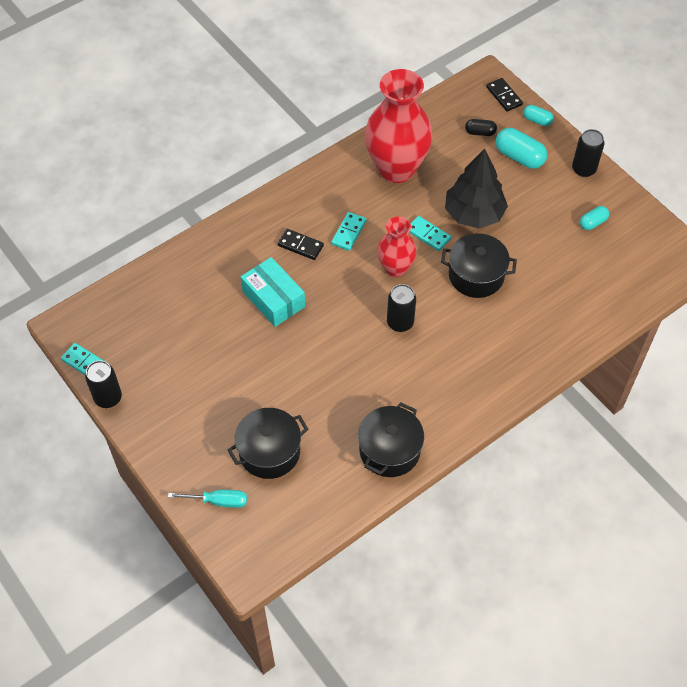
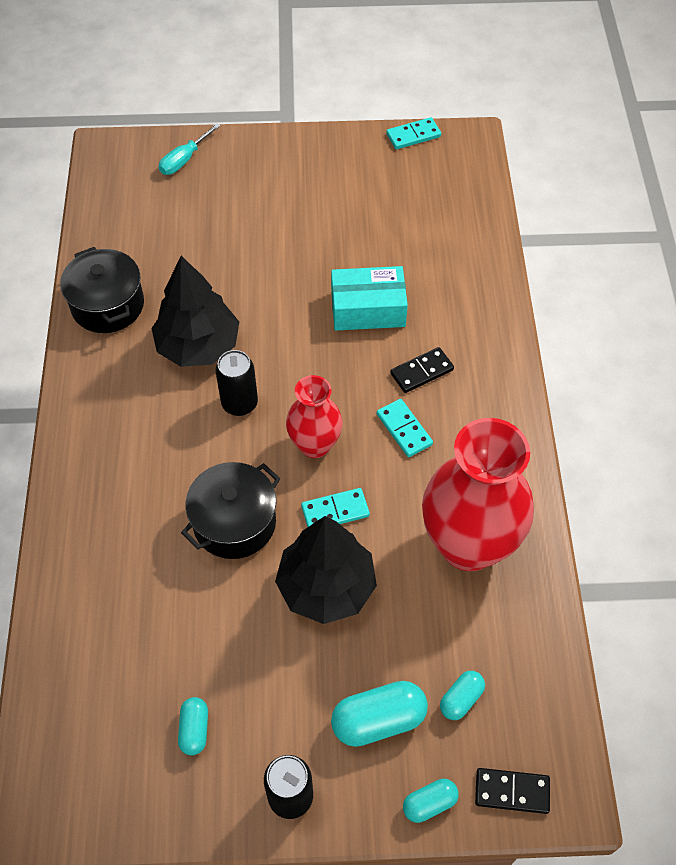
camera: 125 degrees right, 0 degrees up
black can [85,360,122,408] -> none
black pot [228,408,308,479] -> none
black capsule [465,119,497,136] -> turquoise capsule [440,671,485,720]
none -> black tree [151,256,239,367]

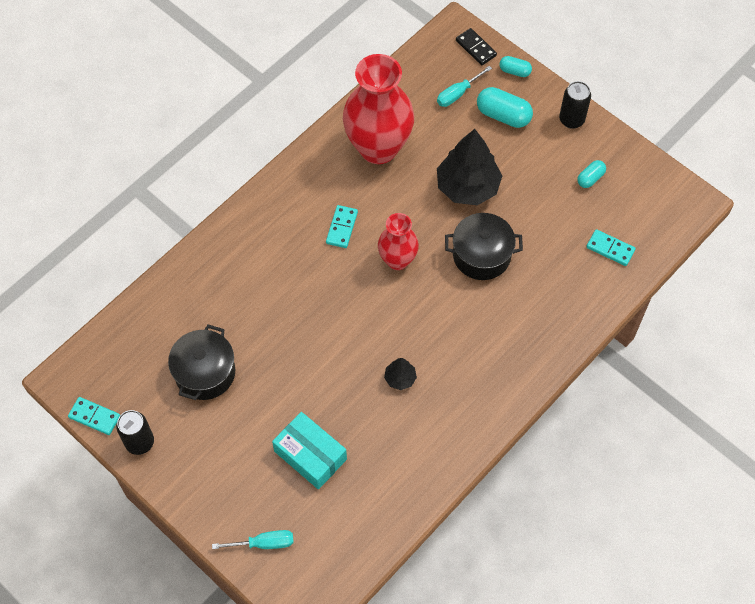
camera: 135 degrees left, 5 degrees up
black pot [60,247,144,333] -> black pot moved to [168,325,235,400]
black tree [151,256,239,367] -> black tree [384,358,417,390], size x0.46
black can [215,350,258,416] -> black can moved to [116,410,154,455]
turquoise domino [301,488,370,527] -> turquoise domino moved to [586,229,636,266]
turquoise box [331,266,408,331] -> turquoise box moved to [272,412,347,489]
black domino [390,347,454,393] -> none
turquoise capsule [440,671,485,720] -> turquoise screwdriver [437,66,492,107]

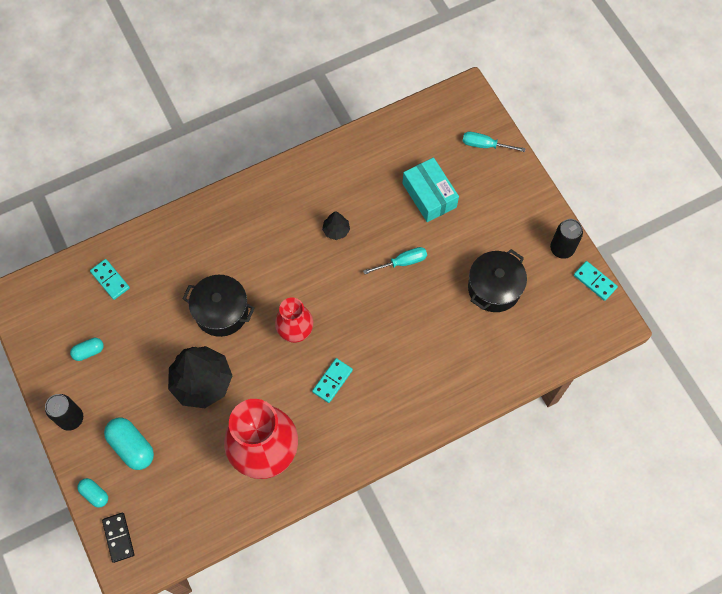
camera: 160 degrees left, 5 degrees up
turquoise screwdriver [437,66,492,107] -> turquoise screwdriver moved to [363,247,427,274]

